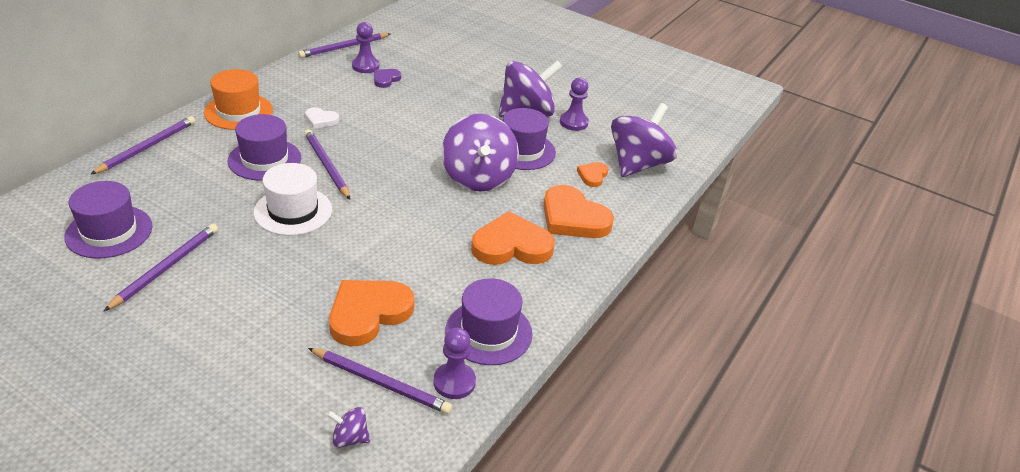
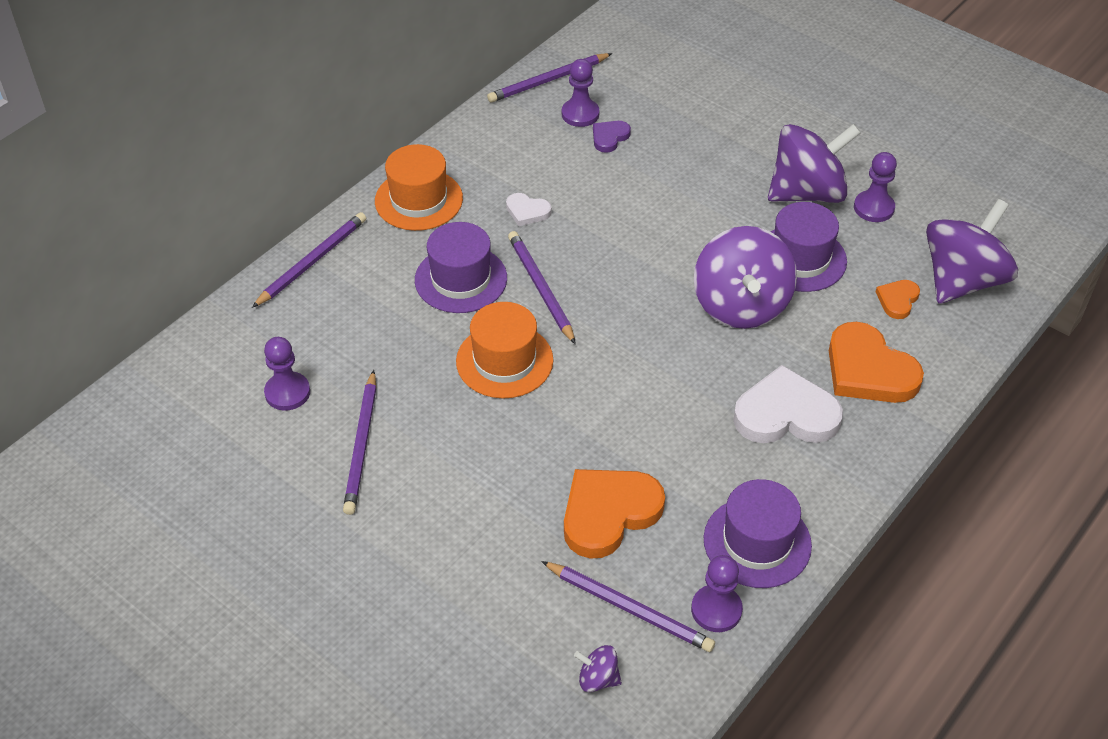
camera: 10 degrees right, 10 degrees up
purple hat [64,181,152,259] -> purple pawn [264,337,310,411]
purple pencil [104,224,218,311] -> purple pencil turned 150 degrees clockwise [343,370,376,515]
white hat [253,163,332,236] -> orange hat [456,302,554,398]
orange heart [471,211,555,265] -> white heart [733,365,843,443]

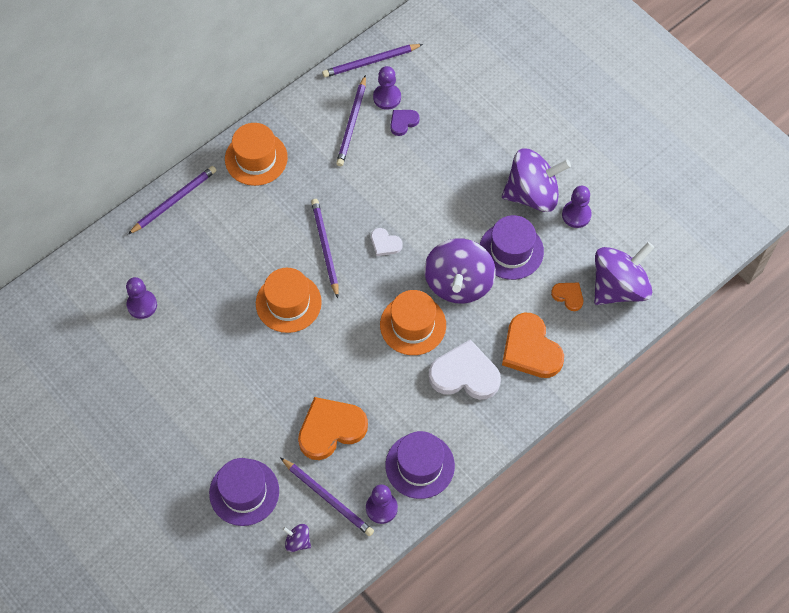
camera: 10 degrees right, 15 degrees up
purple pencil [343,370,376,515] -> purple pencil moved to [336,75,366,166]
purple hat [415,222,507,313] -> purple hat moved to [209,458,279,526]
white heart [506,193,552,226] -> white heart moved to [371,228,402,256]
orange heart [876,280,920,319] -> orange heart turned 90 degrees clockwise [551,283,583,311]
none -> orange hat [380,290,446,355]

